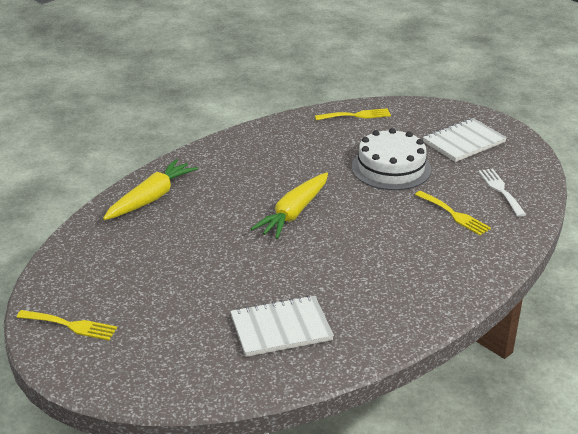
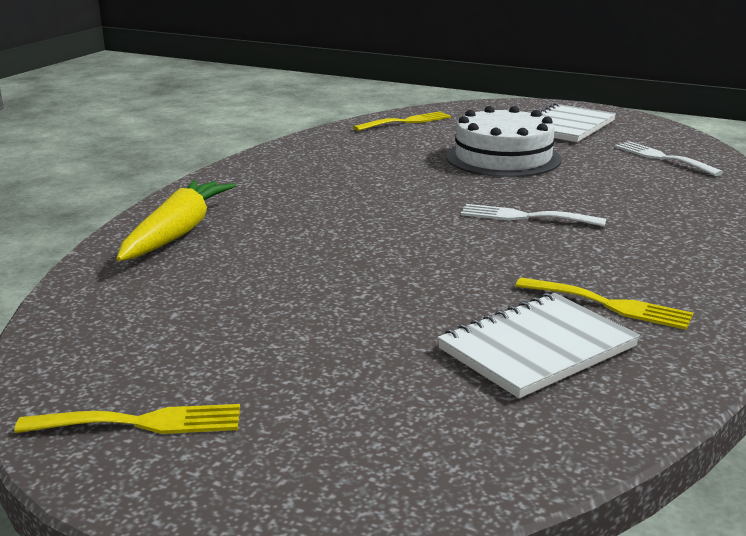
camera: 20 degrees left, 10 degrees down
yellow carrot [251,172,328,239] -> none
yellow fork [415,191,491,235] -> yellow fork moved to [515,278,693,330]
none -> white fork [461,204,606,227]

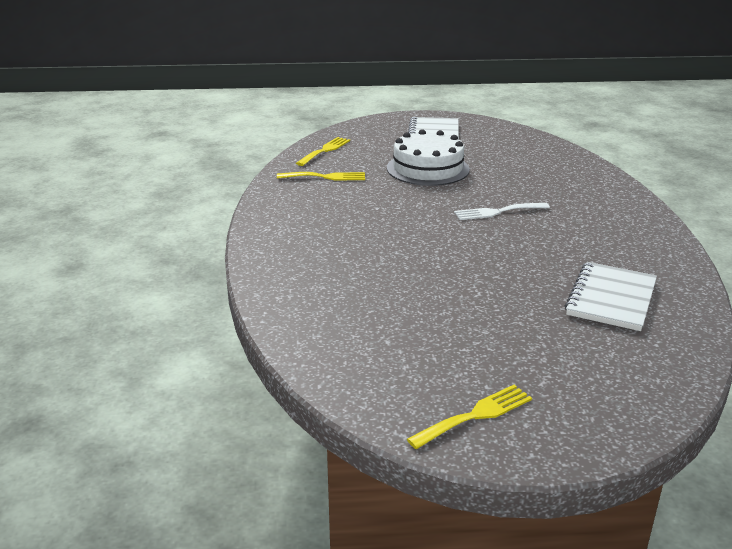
camera: 30 degrees left, 5 degrees up
yellow carrot [116,180,237,261] -> none
yellow fork [515,278,693,330] -> yellow fork moved to [277,172,365,181]
white fork [615,141,723,176] -> none

